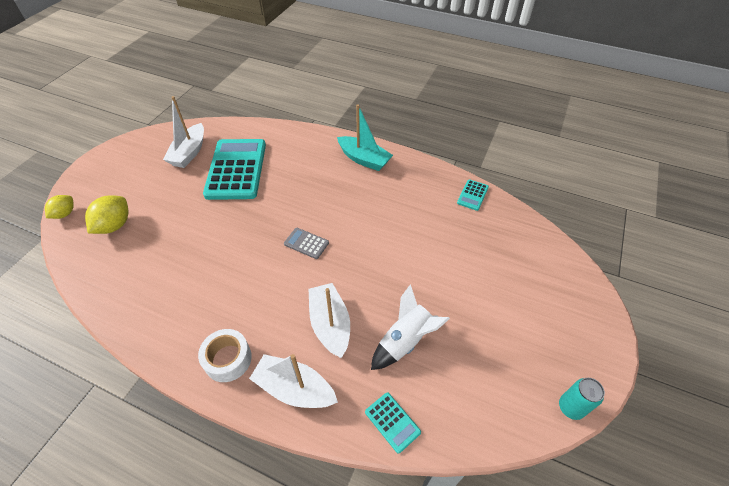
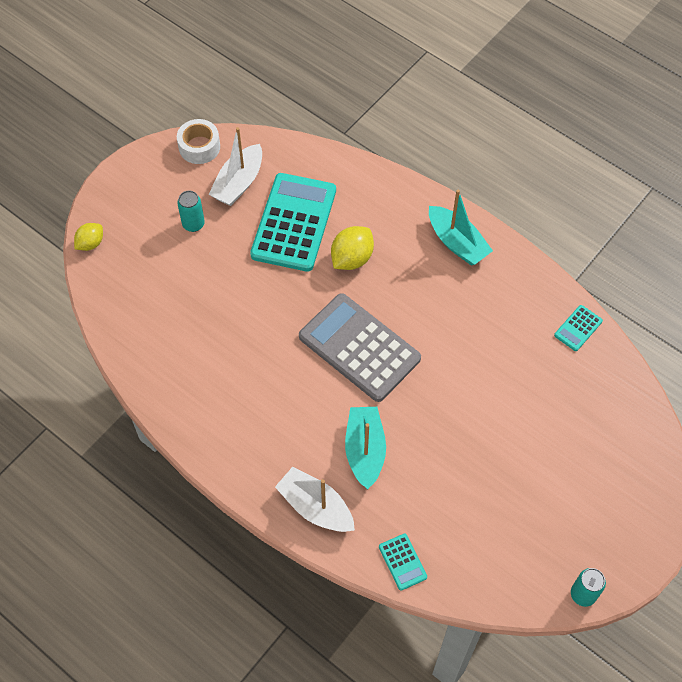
camera: 15 degrees right, 10 degrees up
yellow lemon [85,195,129,234] -> yellow lemon moved to [331,226,374,270]
white tape [198,329,252,382] -> white tape moved to [177,119,220,164]
grey calculator [284,228,329,259] -> grey calculator [299,293,421,402], size x2.36
white boat [308,283,350,358] -> turquoise boat [345,407,386,489]
white rocket [371,284,450,370] -> none
none -> turquoise can [177,191,205,232]

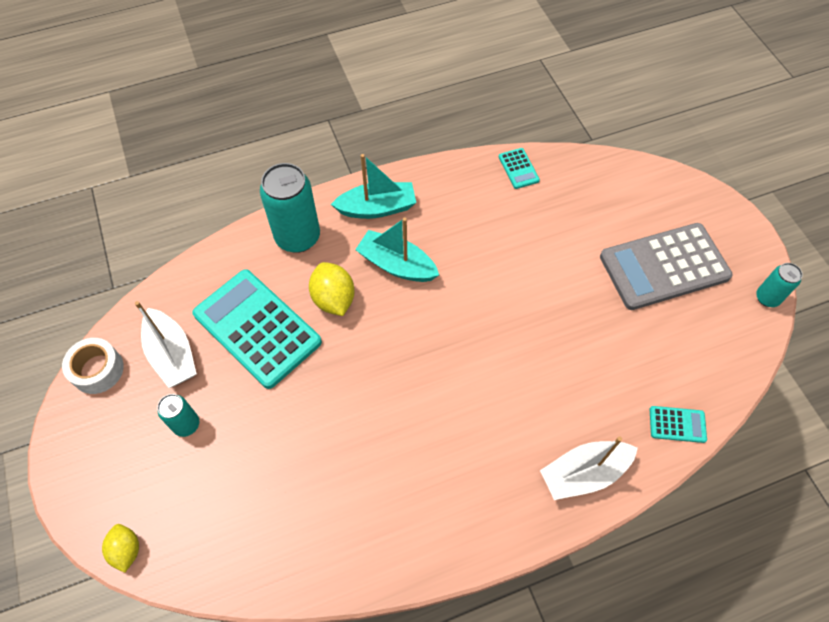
camera: 60 degrees left, 0 degrees up
grey calculator [299,293,421,402] -> grey calculator moved to [600,223,733,310]
turquoise boat [345,407,386,489] -> turquoise boat moved to [355,218,439,282]
none -> turquoise can [260,163,320,253]

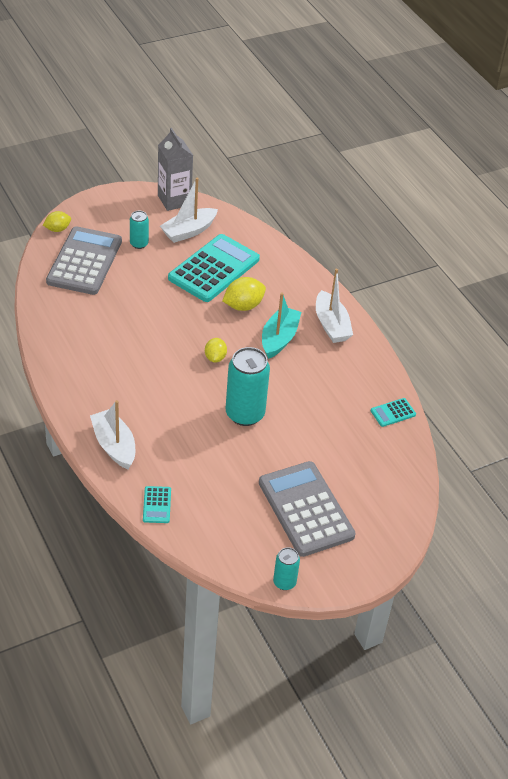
camera: 80 degrees right, 15 degrees down
white tape [62,338,124,394] -> grey carton [158,128,193,211]
turquoise can [260,163,320,253] -> turquoise can moved to [225,347,270,426]
turquoise boat [331,154,416,219] -> white boat [316,269,353,343]
none -> grey calculator [46,226,122,295]
none -> yellow lemon [205,338,227,363]

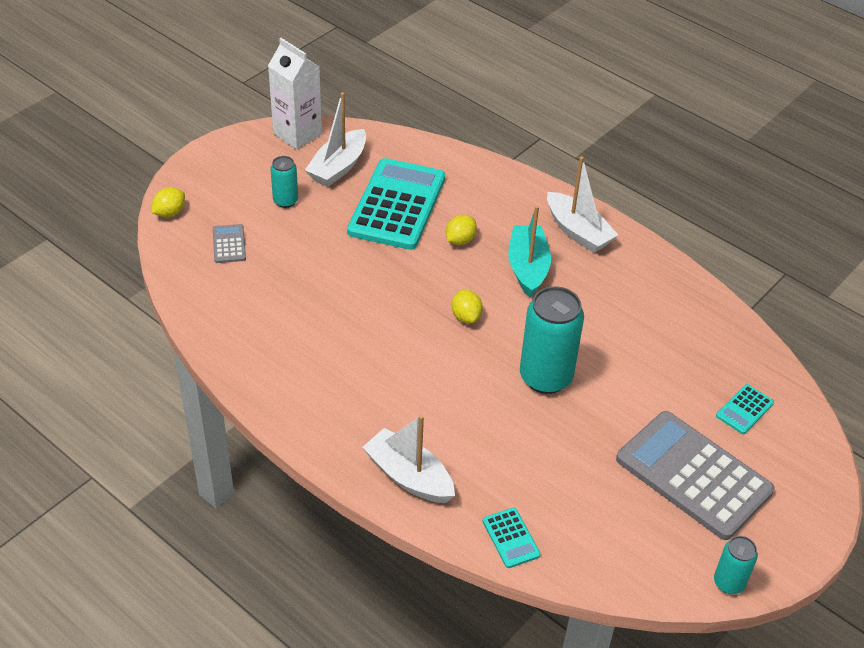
camera: 20 degrees left, 0 degrees up
grey calculator [46,226,122,295] -> grey calculator [213,224,246,263], size x0.42
grey carton [158,128,193,211] -> white carton [268,38,322,149]
yellow lemon [222,277,266,311] -> yellow lemon [446,215,477,245], size x0.65
turquoise calculator [371,398,416,427] -> turquoise calculator moved to [716,384,774,434]

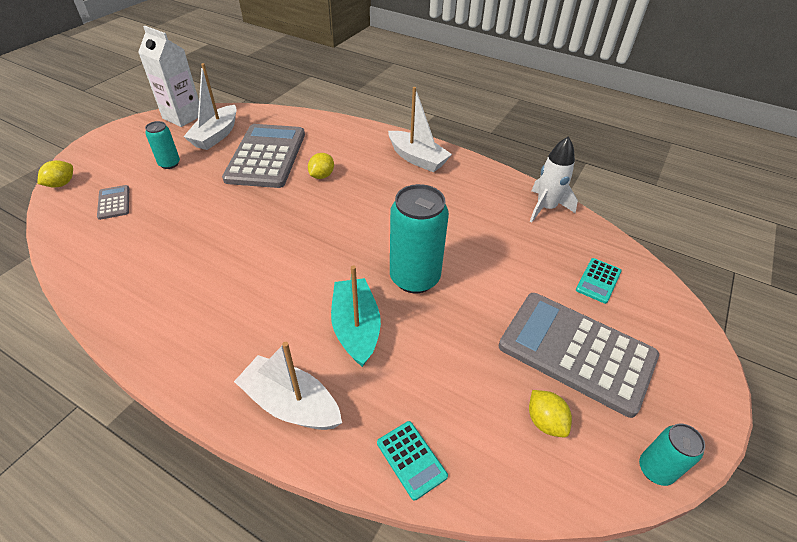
camera: 10 degrees left, 0 degrees up
turquoise calculator [347,158,445,250] -> grey calculator [222,124,305,188]
yellow lemon [452,290,483,323] -> yellow lemon moved to [529,390,572,437]
turquoise boat [508,206,551,297] -> turquoise boat moved to [331,265,381,367]
none -> white rocket [530,136,578,223]

